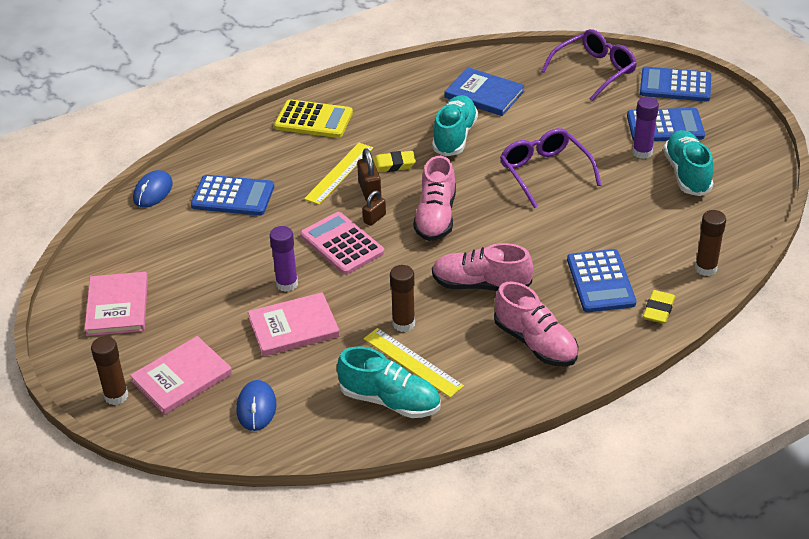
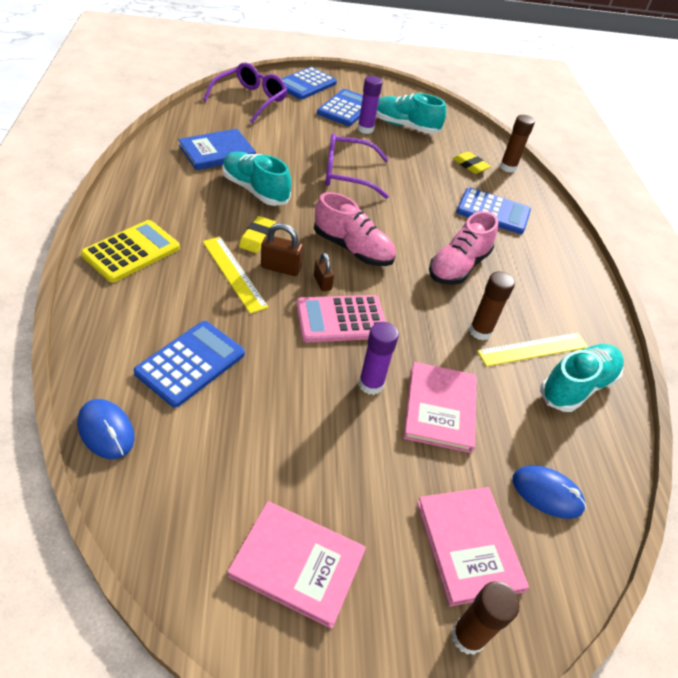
camera: 70 degrees left, 5 degrees up
pink shoe [494,281,578,367] -> none
purple glasses [541,29,637,101] -> purple glasses turned 45 degrees clockwise [203,62,287,123]
yellow eraser [643,290,675,324] -> yellow eraser moved to [453,151,491,174]

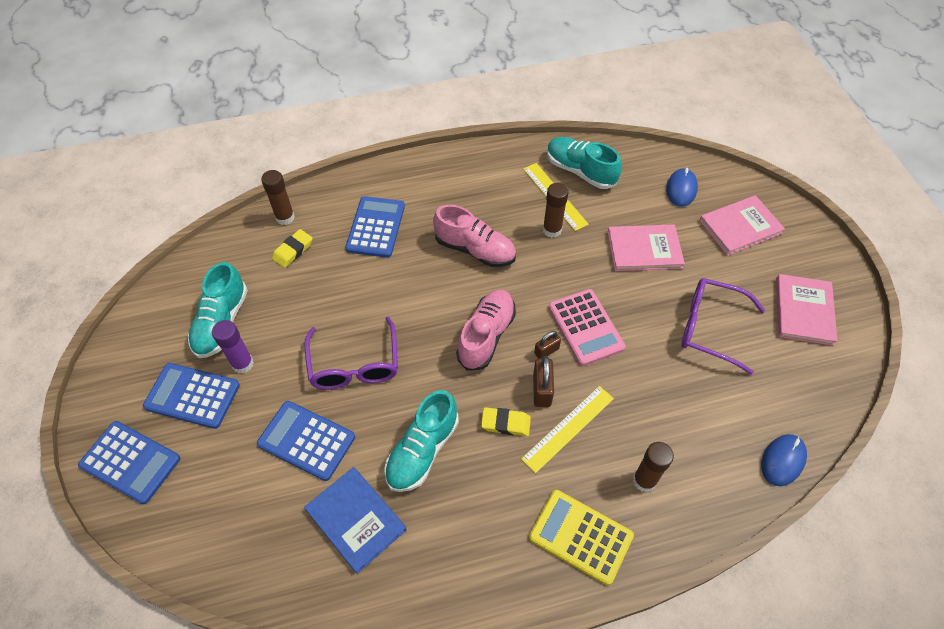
camera: 95 degrees left, 10 degrees up
blue calculator [134,321,245,408] -> blue calculator moved to [257,401,355,481]
purple glasses [203,62,287,123] -> purple glasses moved to [681,278,766,375]
purple glue stick [359,322,399,395] -> none
brown glue stick [451,581,520,655] -> brown glue stick moved to [633,442,674,492]

